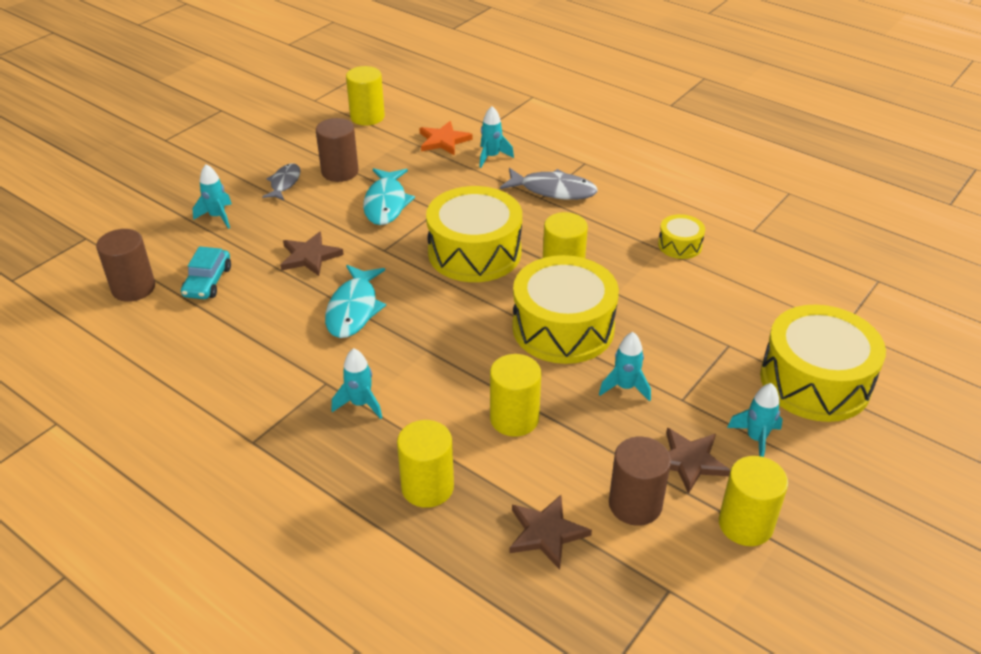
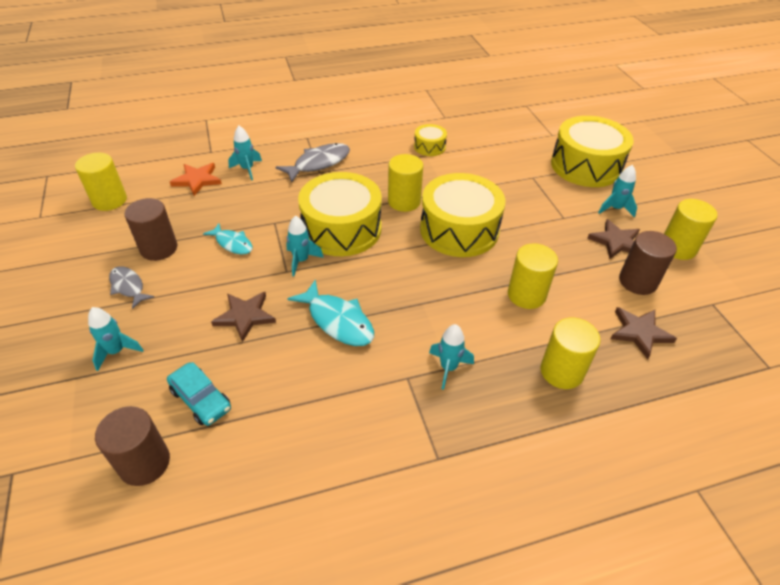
camera: 55 degrees left, 5 degrees up
turquoise fish [363,168,415,225] -> turquoise fish [203,223,253,255], size x0.64
turquoise rocket [599,332,651,402] -> turquoise rocket moved to [286,216,324,276]

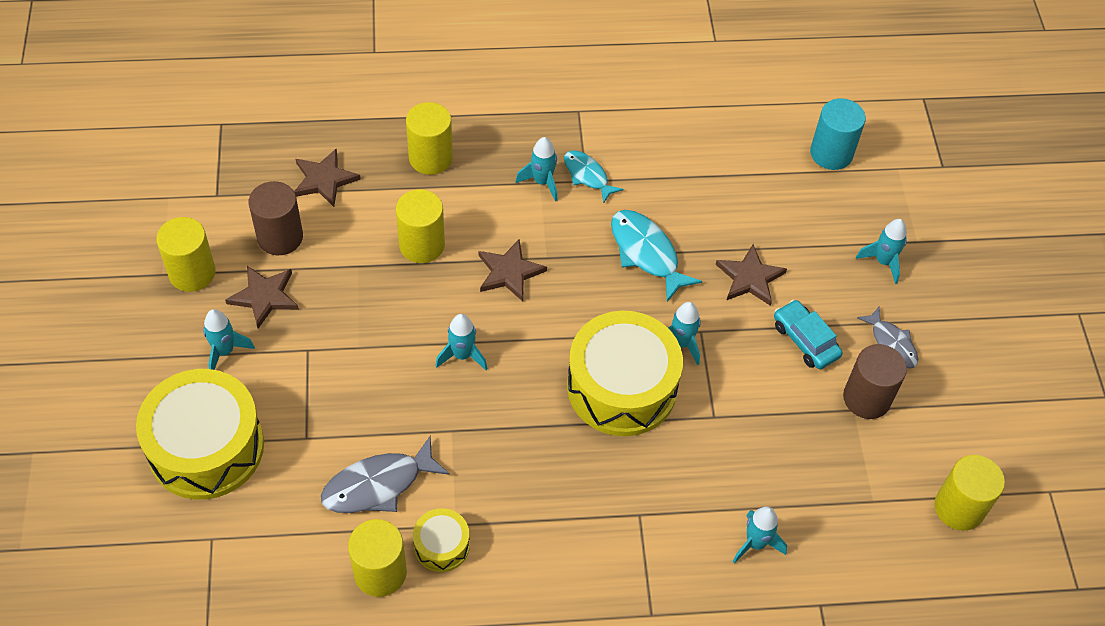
camera: 170 degrees left, 10 degrees up
brown cylinder [95,406,170,486] -> turquoise cylinder [810,98,866,170]
turquoise car [167,362,231,426] -> turquoise car moved to [774,299,842,369]
orange star [170,163,222,196] -> none
turquoise fish [203,223,253,255] -> turquoise fish moved to [564,150,624,204]
grey fish [276,143,350,183] -> grey fish moved to [321,436,450,513]
yellow cylinder [388,154,423,212] -> yellow cylinder moved to [348,519,407,597]
yellow drum [420,173,505,257] -> turquoise rocket [435,314,487,370]
none -> brown star [478,239,547,301]

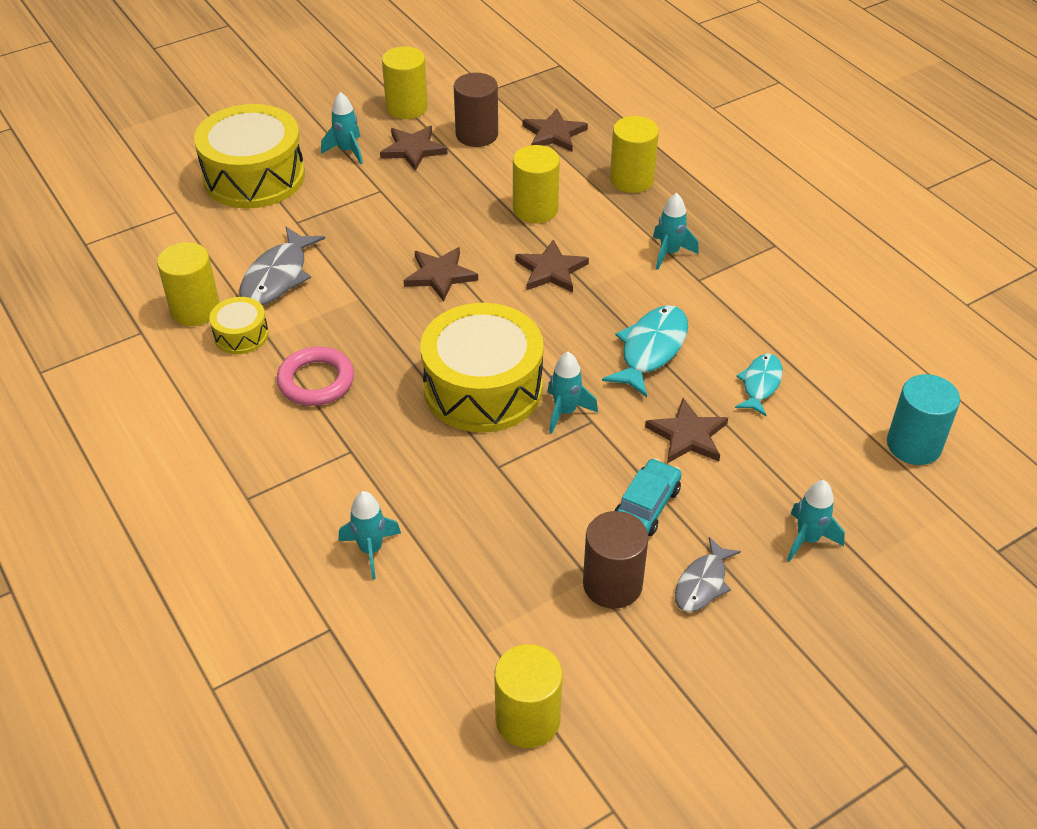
camera: 65 degrees right, 10 degrees down
grey fish [321,436,450,513] -> grey fish turned 105 degrees counterclockwise [239,227,325,305]
turquoise rocket [435,314,487,370] -> brown star [404,247,478,302]
turquoise fish [564,150,624,204] -> turquoise fish moved to [735,354,783,416]
none -> pink ring [277,347,354,406]

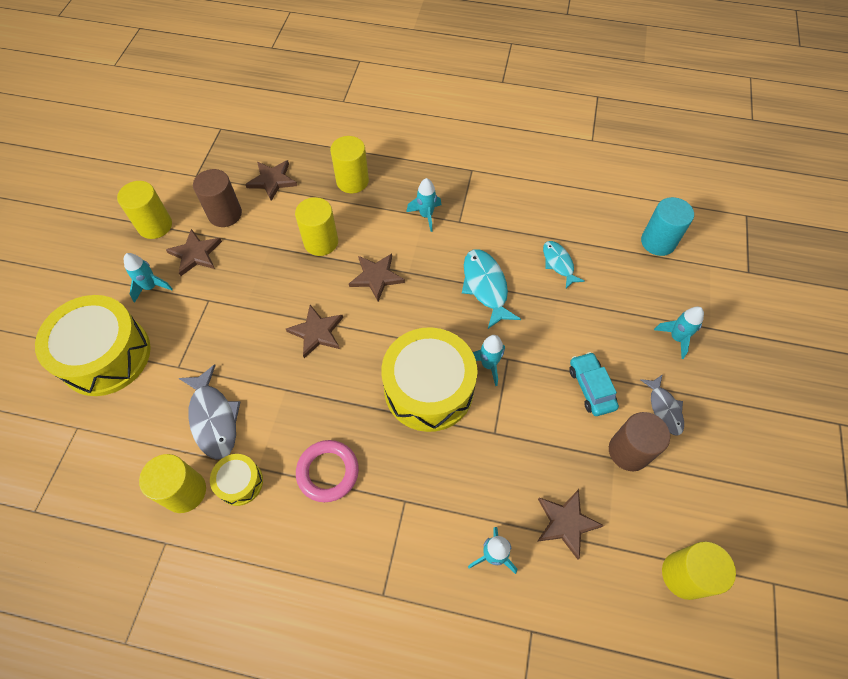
camera: 45 degrees left, 15 degrees up
brown star [645,398,728,463] -> brown star moved to [537,489,604,560]

